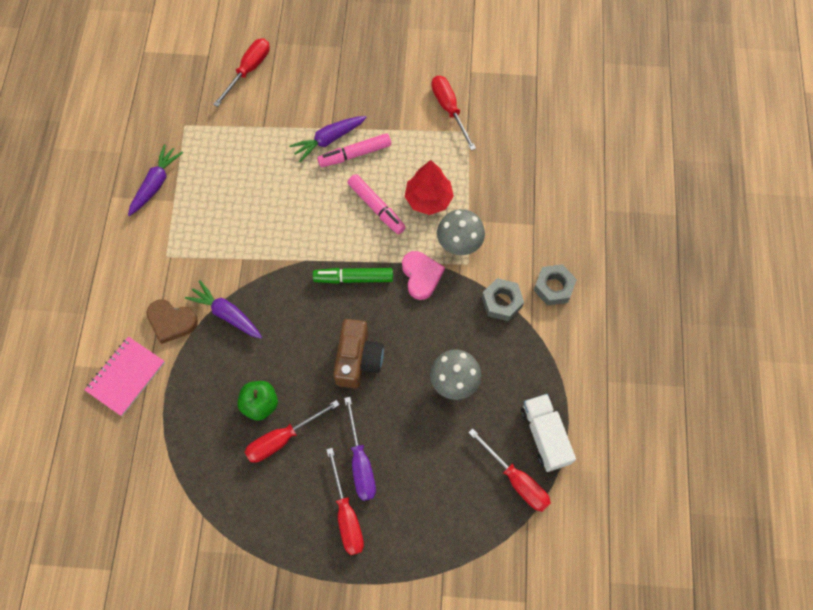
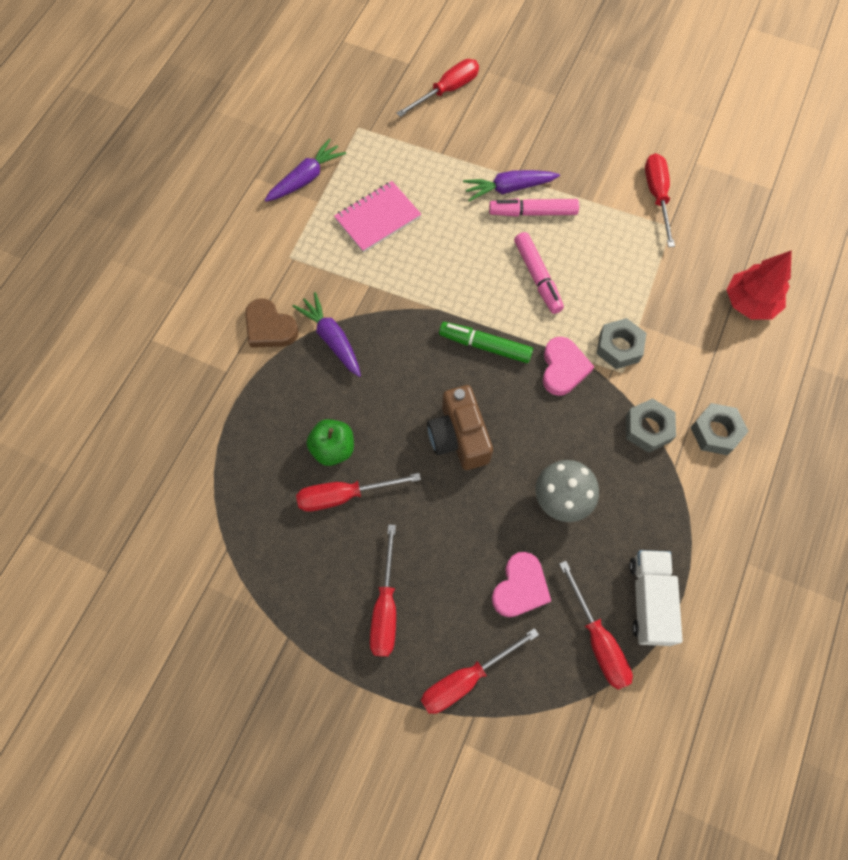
camera: 20 degrees right, 0 degrees up
pink notebook [85,337,165,416] -> pink notebook moved to [334,181,421,253]
brown camera [333,319,384,388] -> brown camera turned 135 degrees clockwise [427,385,493,470]
purple screwdriver [344,397,376,501] -> none
red tree [405,160,454,215] -> red tree moved to [727,250,792,320]
grey mushroom [437,209,485,255] -> grey nut [597,318,647,369]
none -> red screwdriver [421,628,539,714]
none -> pink heart [492,552,551,617]

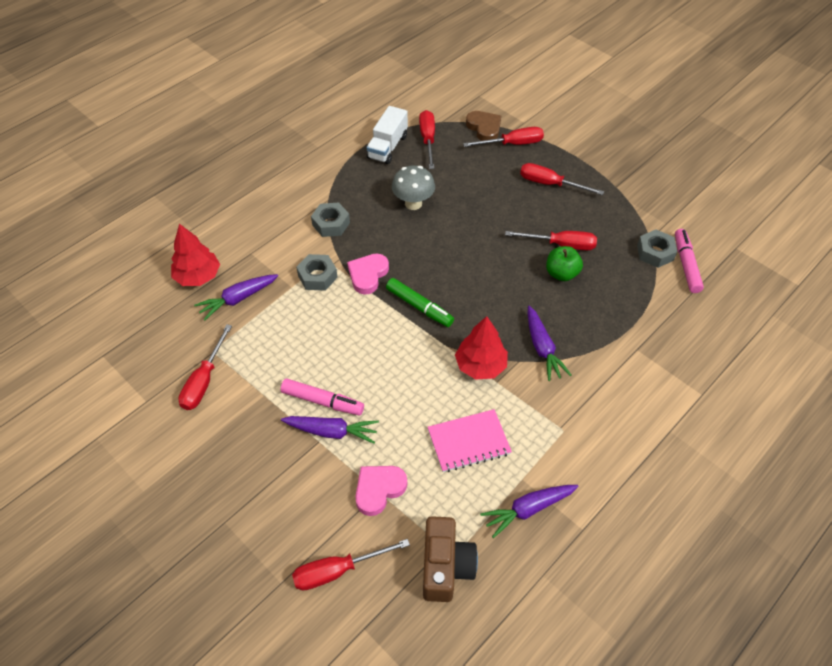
camera: 160 degrees left, 15 degrees down
brown heart [245,298,299,348] -> brown heart moved to [466,111,501,141]
red screwdriver [370,524,396,657] -> red screwdriver turned 90 degrees counterclockwise [520,163,604,195]
brown camera [427,385,493,470] -> brown camera moved to [423,516,478,602]
pink heart [492,552,551,617] -> pink heart moved to [355,466,407,516]
pink marker [514,232,564,314] -> pink marker moved to [675,229,704,293]
grey nut [690,403,749,455] -> grey nut moved to [637,230,677,268]
none -> purple carrot [194,274,278,321]
none -> red tree [455,316,508,380]

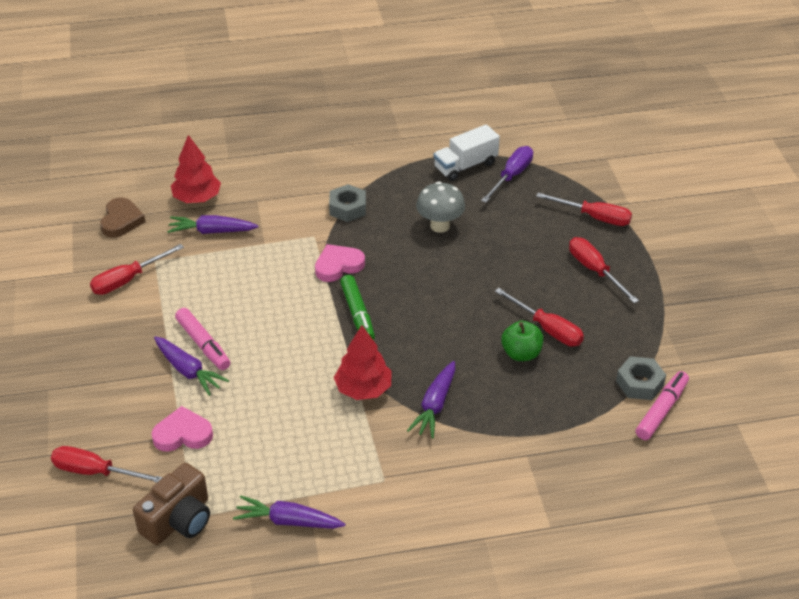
camera: 35 degrees right, 10 degrees down
grey nut [296,254,338,291] -> none
red screwdriver [419,110,435,169] -> purple screwdriver [481,146,533,203]
pink notebook [428,409,512,472] -> none
brown heart [466,111,501,141] -> brown heart moved to [100,197,145,238]

